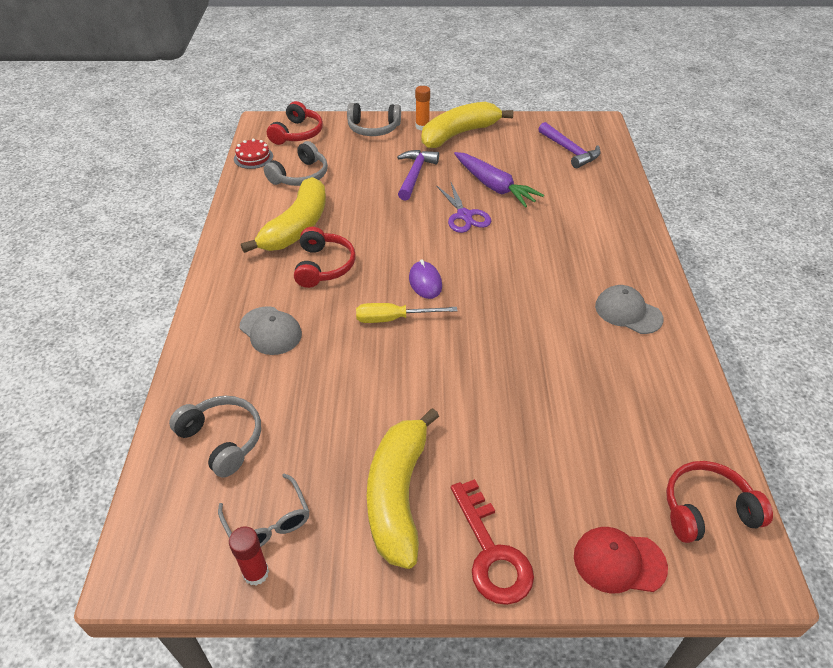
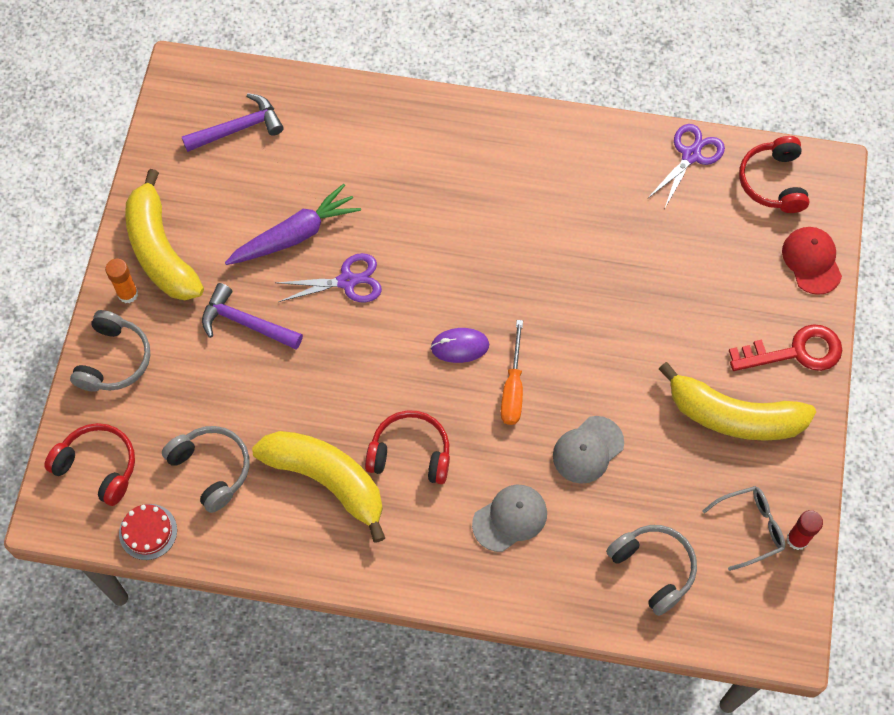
camera: 80 degrees left, 20 degrees up
grey headphones [169,396,261,478] -> grey headphones turned 90 degrees clockwise [606,525,697,616]
yellow screwdriver [356,303,457,323] -> orange screwdriver [501,320,523,425]
red cap [574,527,668,593] -> red cap turned 150 degrees clockwise [782,227,842,295]
grey cap [595,285,663,334] -> grey cap moved to [553,416,624,484]
none -> purple scissors [647,124,725,207]

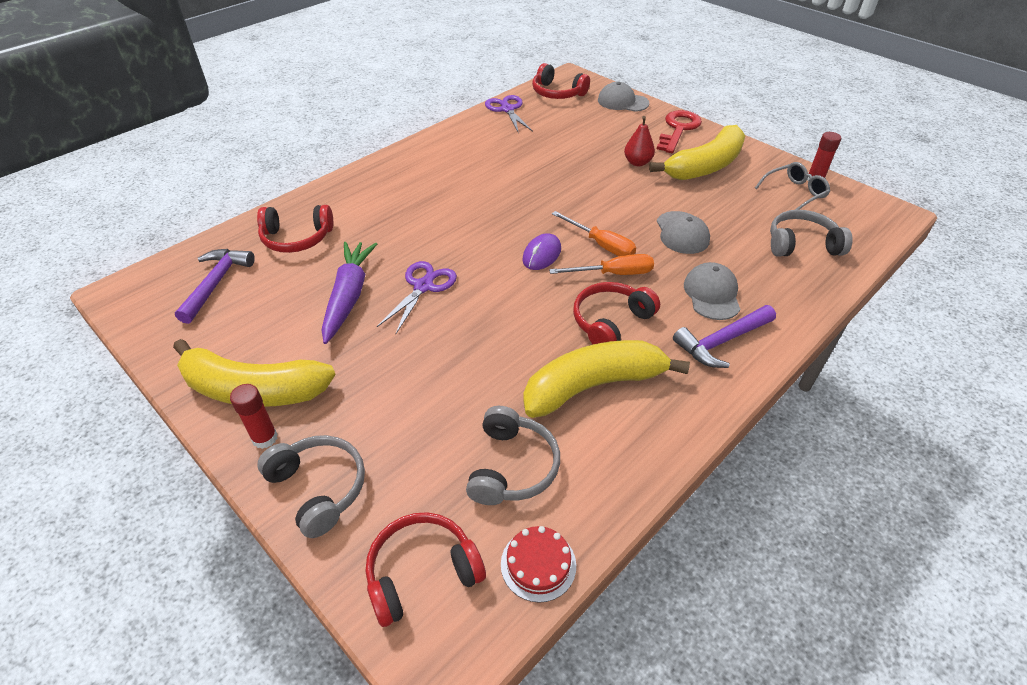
camera: 55 degrees left, 20 degrees down
orange glue stick [105,259,138,303] -> red glue stick [230,384,278,449]
grey headphones [162,426,249,513] -> grey headphones turned 105 degrees clockwise [466,406,560,505]
purple hammer [202,283,303,350] -> purple hammer moved to [673,305,776,368]
grey glasses [702,486,785,571] -> grey glasses turned 45 degrees clockwise [755,162,830,210]
red cap [782,227,842,295] -> grey cap [598,82,650,112]
none -> red headphones [257,205,333,253]
none -> orange screwdriver [549,254,654,275]
none -> red pear [624,116,655,166]

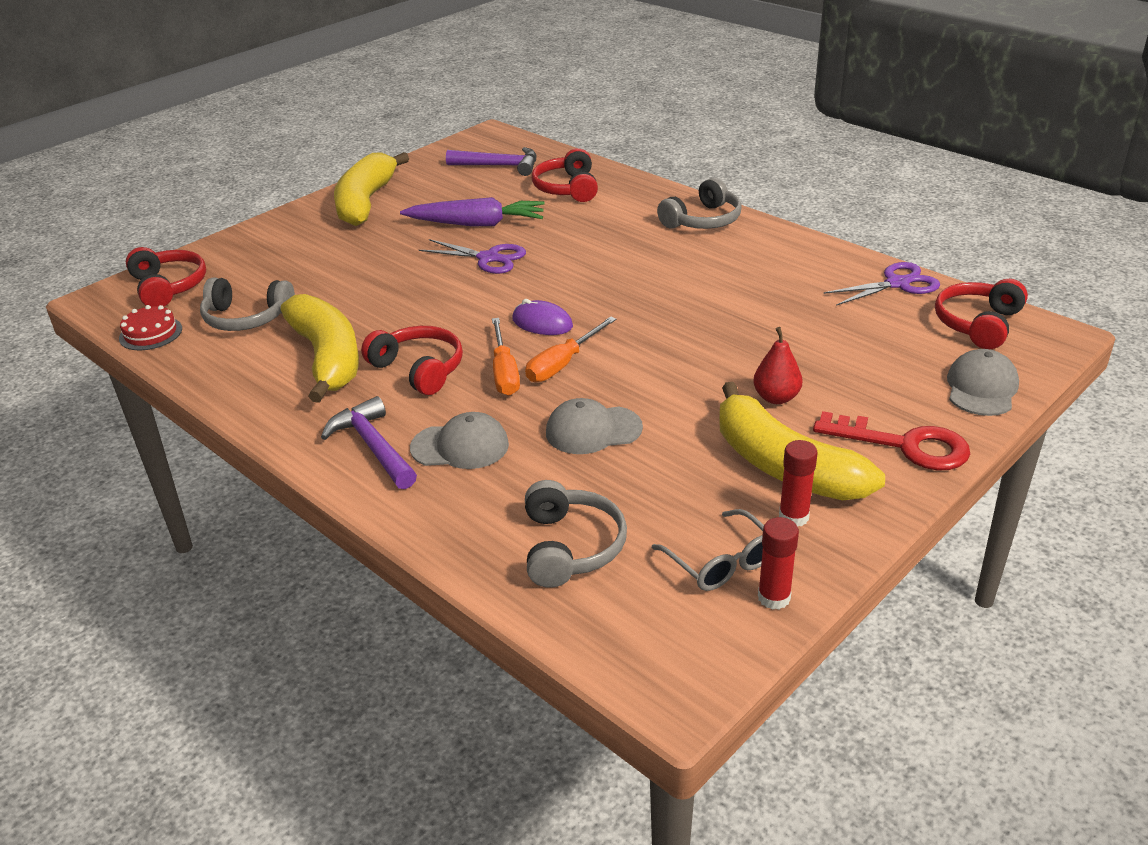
camera: 90 degrees right, 10 degrees down
red glue stick [230,384,278,449] -> red glue stick moved to [779,440,818,527]
grey headphones [257,435,365,538] -> grey headphones moved to [657,177,742,229]

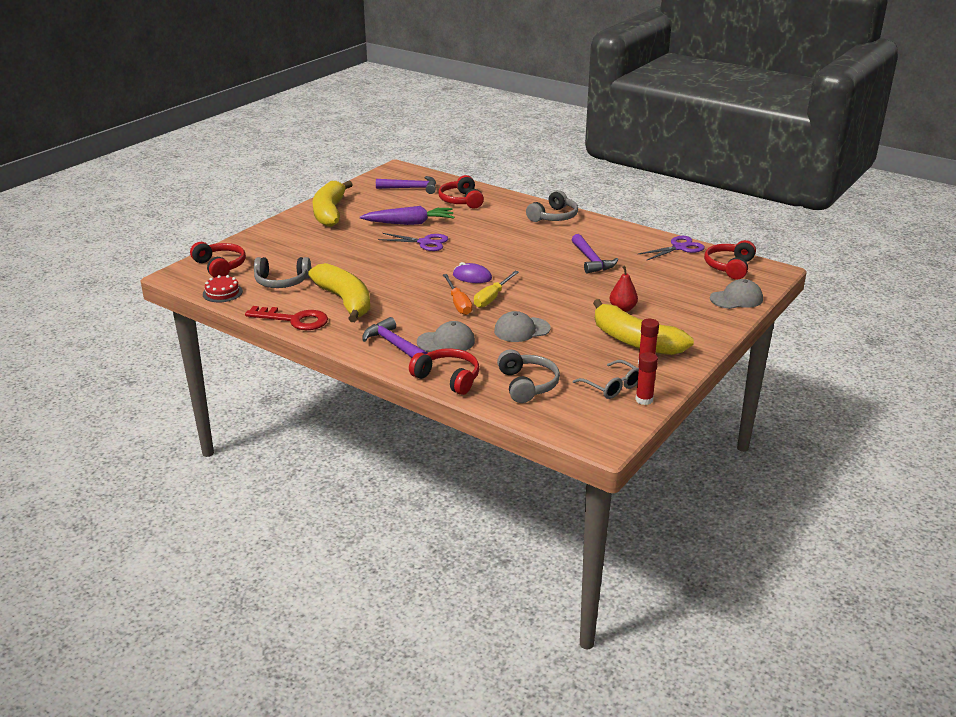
camera: 10 degrees left, 5 degrees down
red headphones [361,326,463,395] -> red headphones moved to [409,348,479,395]
orange screwdriver [525,317,616,382] -> yellow screwdriver [474,271,519,308]
red key [813,411,970,470] -> red key moved to [245,306,328,330]
grey cap [947,349,1019,416] -> grey cap turned 60 degrees clockwise [710,279,763,309]
none -> purple hammer [572,234,618,274]

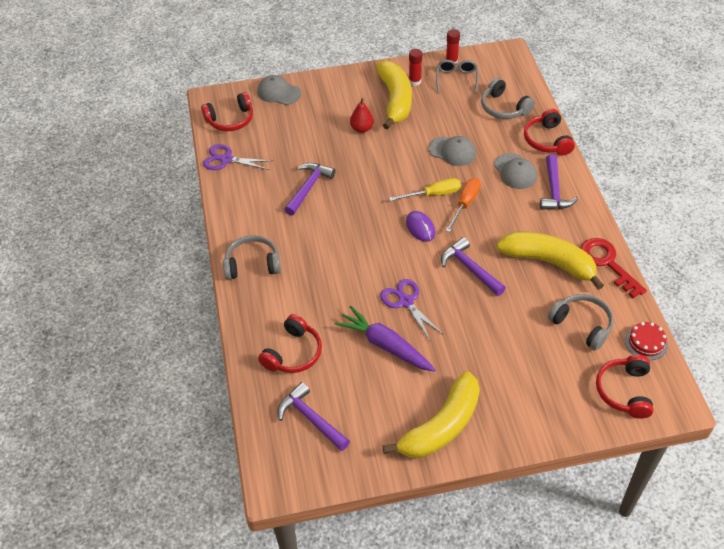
camera: 135 degrees left, 20 degrees up
yellow banana [308,263,370,322] -> yellow banana turned 105 degrees clockwise [497,231,604,290]
grey cap [417,321,475,352] -> grey cap turned 150 degrees counterclockwise [494,153,537,189]
grey headphones [497,349,560,403] -> grey headphones turned 75 degrees counterclockwise [481,78,535,119]
none -> purple hammer [441,237,506,296]

